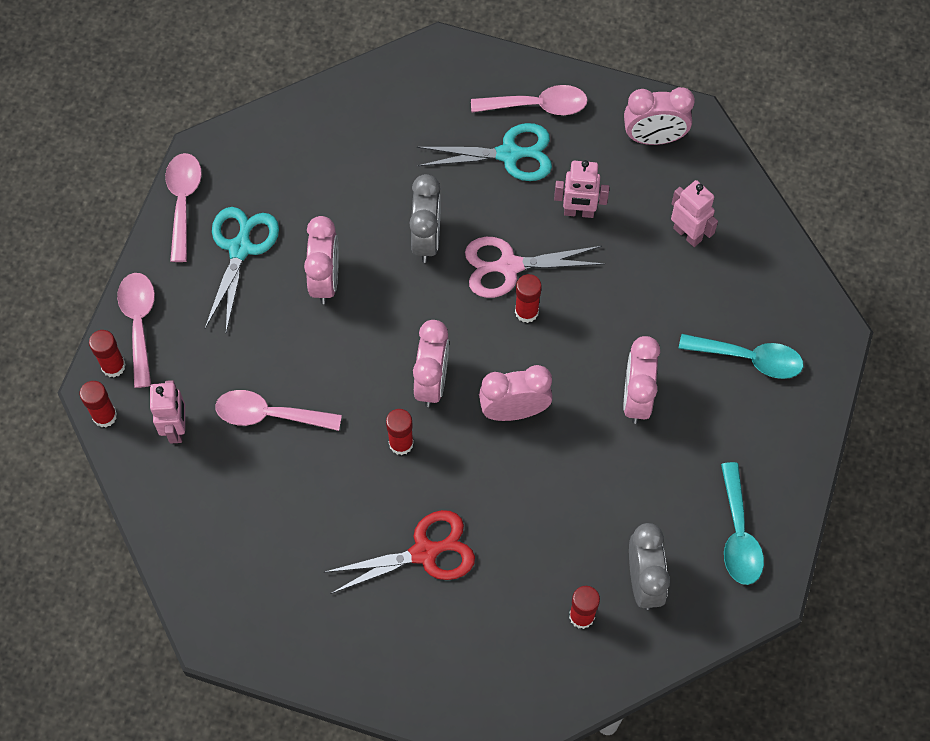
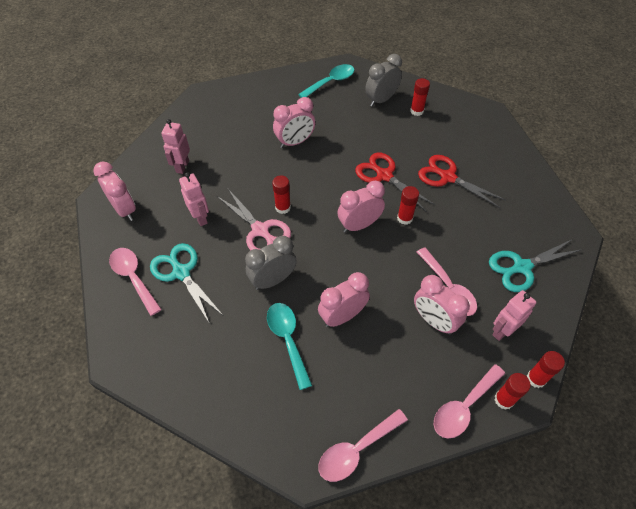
camera: 125 degrees left, 10 degrees down
turquoise scissors [205,207,279,332] -> turquoise scissors moved to [489,239,583,292]
pink clock [479,365,553,421] -> pink clock moved to [414,275,470,335]
turquoise spoon [679,334,803,379] -> turquoise spoon moved to [267,303,312,390]
none -> red scissors [355,152,435,212]

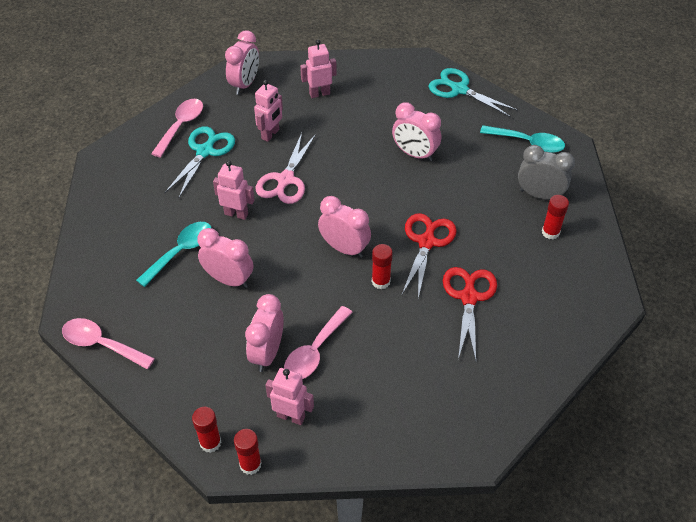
camera: 60 degrees right, 5 degrees down
grey clock [245,236,297,290] -> pink robot [213,161,254,220]
red glue stick [272,175,291,214] -> none
pink spoon [434,364,505,438] -> none
turquoise scissors [489,239,583,292] -> turquoise scissors moved to [428,68,518,117]

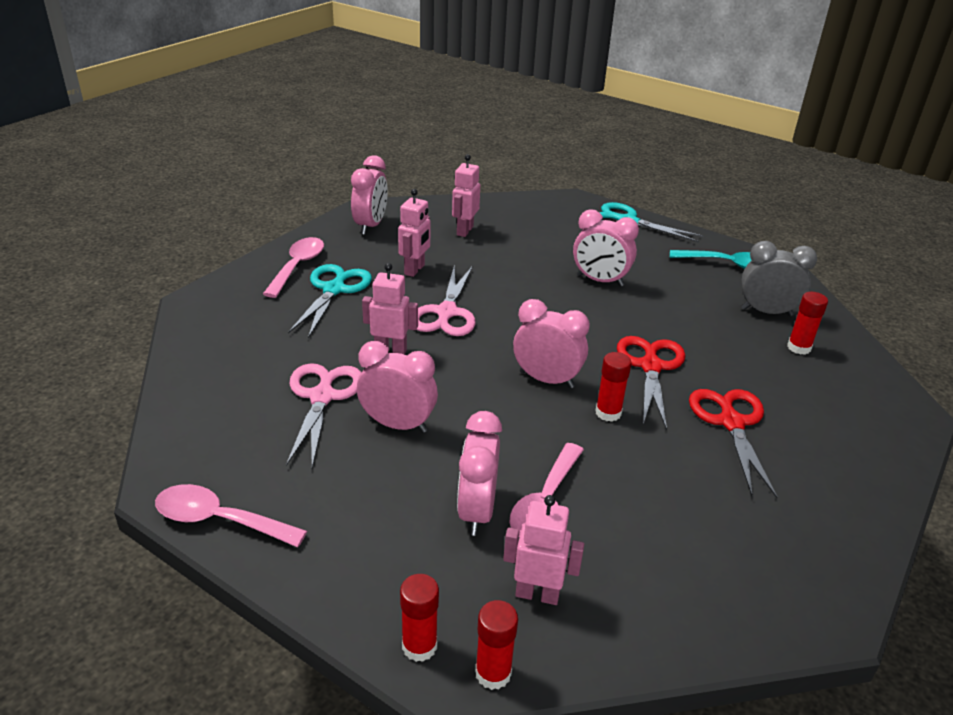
camera: 10 degrees left, 15 degrees down
turquoise spoon [136,222,212,287] -> pink scissors [286,363,361,467]
pink robot [300,39,337,98] -> pink robot turned 45 degrees counterclockwise [452,154,480,237]

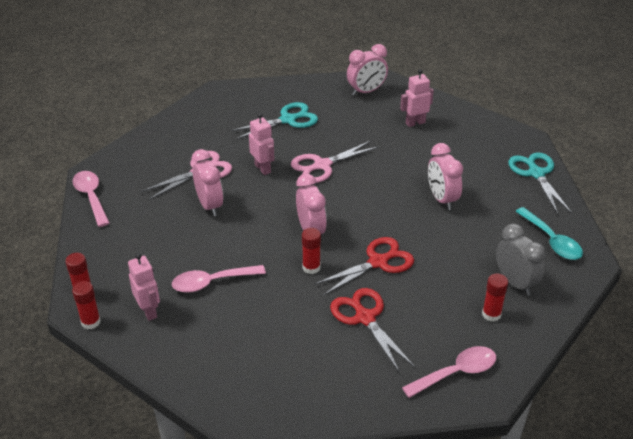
camera: 50 degrees right, 5 degrees up
pink spoon [263,237,324,298] -> pink spoon moved to [402,346,496,398]
pink robot [398,189,430,277] -> none
pink clock [457,411,502,536] -> none
red scissors [689,389,777,498] -> red scissors turned 75 degrees counterclockwise [330,288,415,373]

